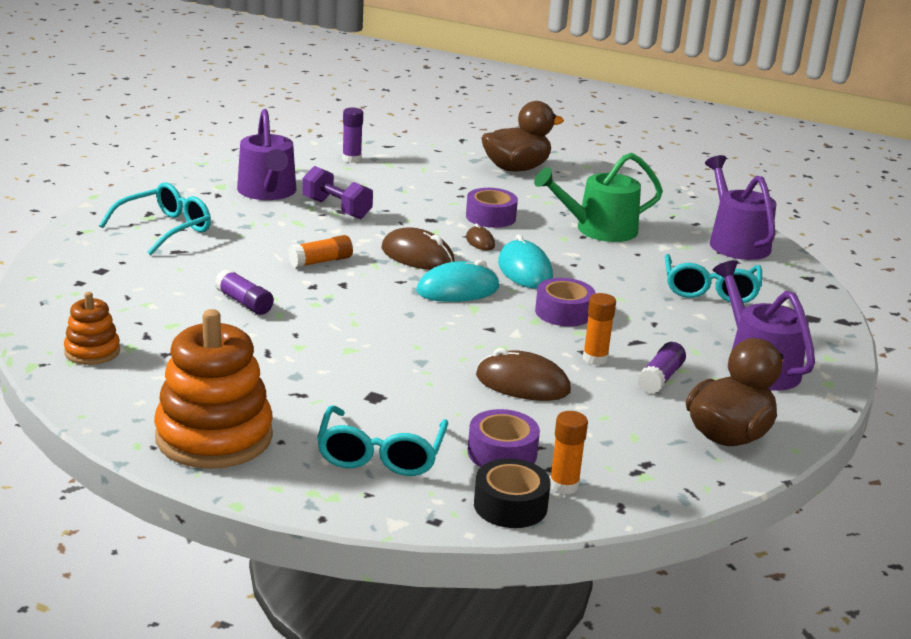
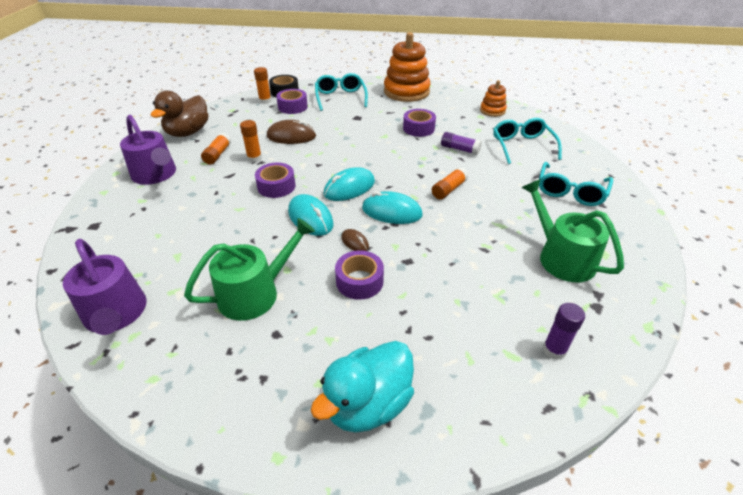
camera: 165 degrees right, 15 degrees up
purple watering can [237,109,296,200] -> green watering can [521,179,624,282]
purple dumbbell [302,166,373,219] -> none
brown mouse [382,227,454,270] -> turquoise mouse [362,191,422,224]
brown duck [482,101,564,171] -> turquoise duck [311,341,414,433]
purple glue stick [637,342,686,394] -> orange glue stick [201,133,231,165]
turquoise glasses [665,254,762,303] -> turquoise glasses moved to [493,118,562,164]
none -> purple tape [403,109,436,137]

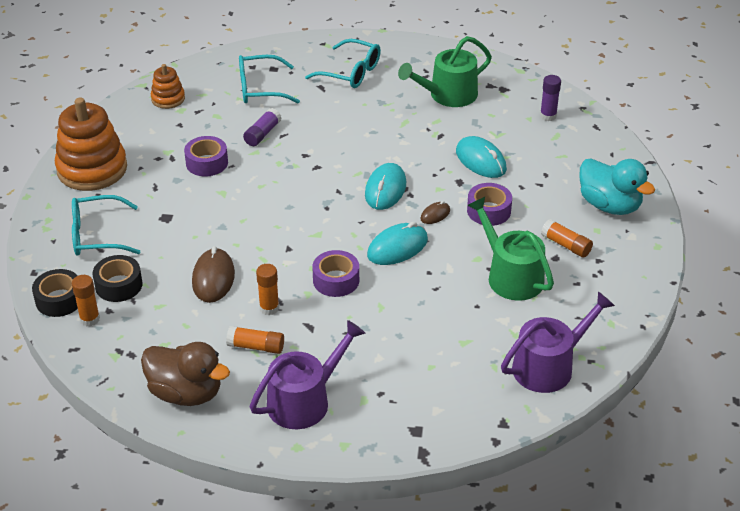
camera: 90 degrees left, 0 degrees up
purple tape [276,89,308,114] -> black tape [92,255,142,302]
turquoise mouse [324,167,375,201] -> turquoise mouse moved to [456,136,507,178]
orange glue stick [432,167,469,199] -> orange glue stick moved to [541,219,593,258]

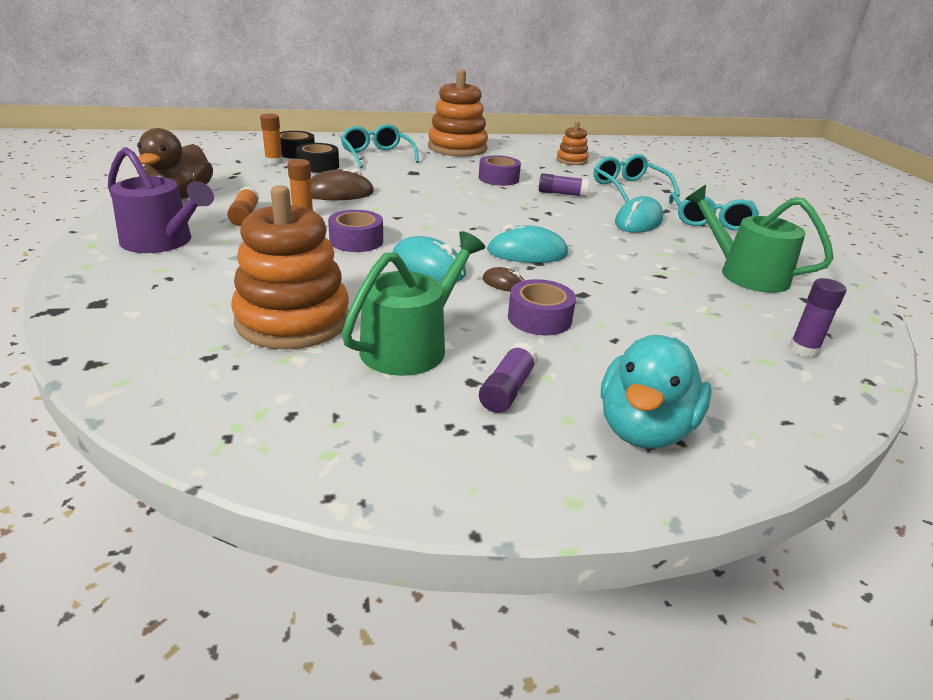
camera: 70 degrees right, 10 degrees down
turquoise mouse [456,136,507,178] -> turquoise mouse moved to [615,196,663,233]
purple watering can [501,291,615,393] -> none
orange glue stick [541,219,593,258] -> purple glue stick [479,342,538,413]
none -> orange stacking toy [231,185,349,349]

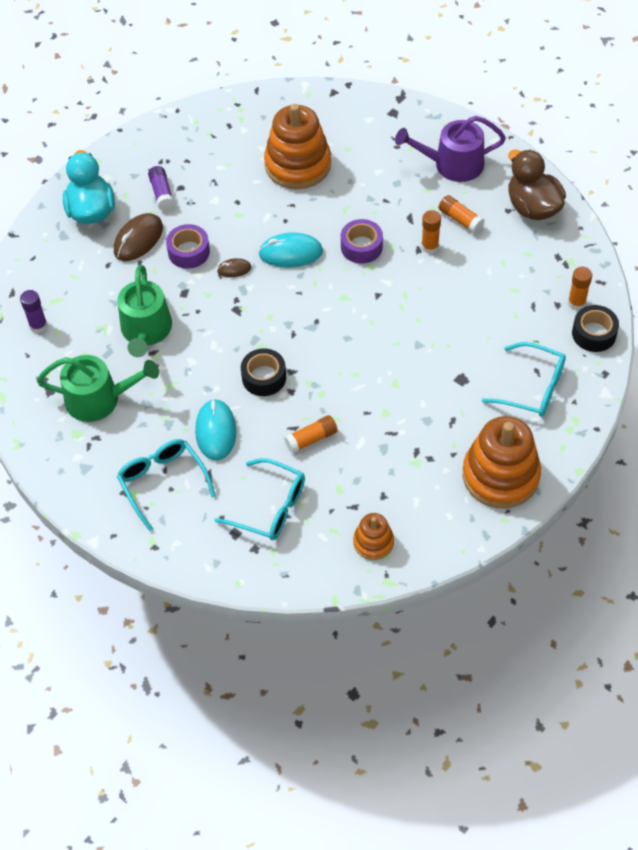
camera: 145 degrees right, 25 degrees up
black tape [296,143,339,173] -> black tape moved to [241,348,286,396]
brown mouse [310,168,374,200] -> brown mouse moved to [114,213,163,261]
green watering can [341,231,485,376] -> green watering can moved to [117,265,172,357]
purple tape [479,155,521,186] -> none
turquoise mouse [487,224,568,263] -> none
purple glue stick [539,173,589,197] -> orange glue stick [284,415,338,454]

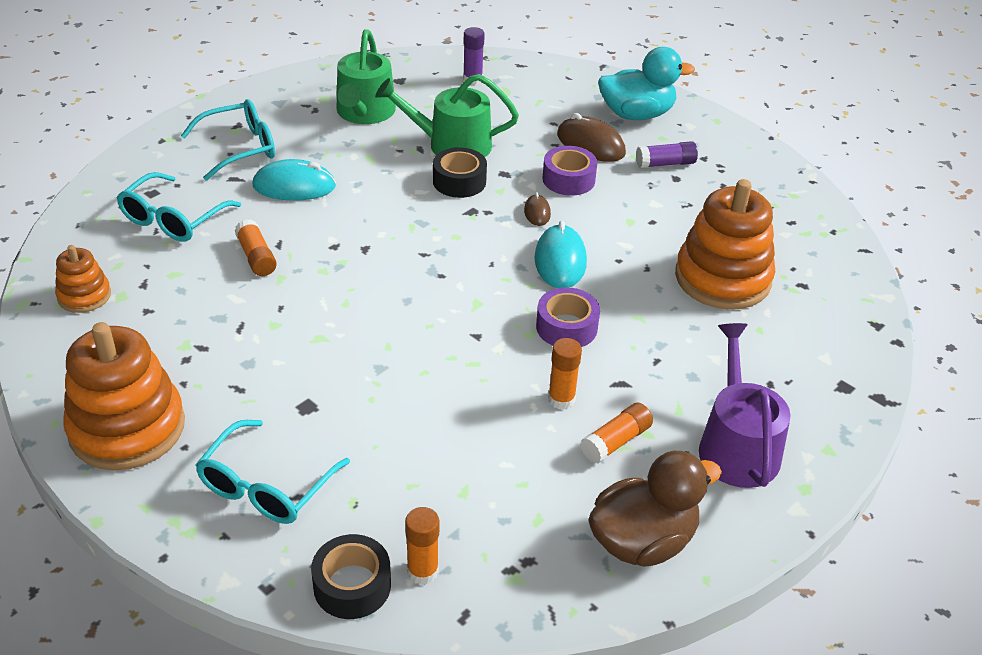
camera: 90 degrees right, 15 degrees down
black tape [241,348,286,396] -> black tape moved to [433,147,487,198]

